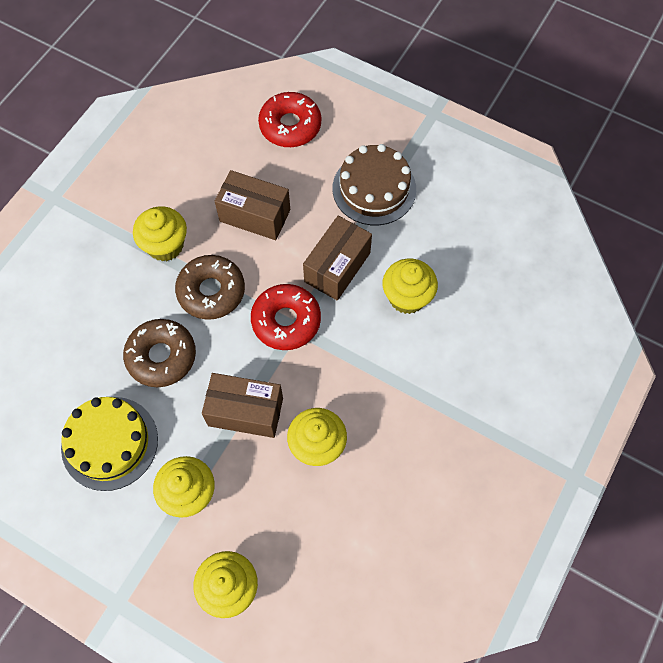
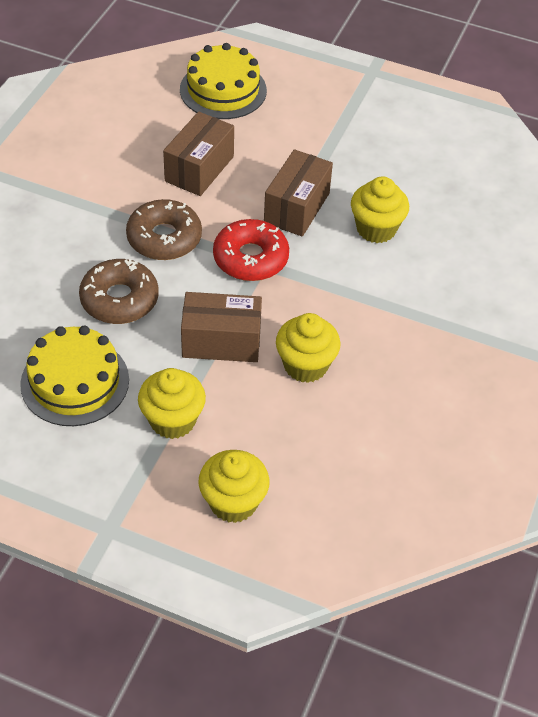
camera: 10 degrees left, 15 degrees down
yellow cupcake [133,206,187,261] -> none
brown box [215,170,290,240] -> brown box turned 75 degrees counterclockwise [163,111,234,196]
red donut [258,92,321,147] -> yellow cake [180,43,267,119]
brown cake [333,144,416,225] -> none

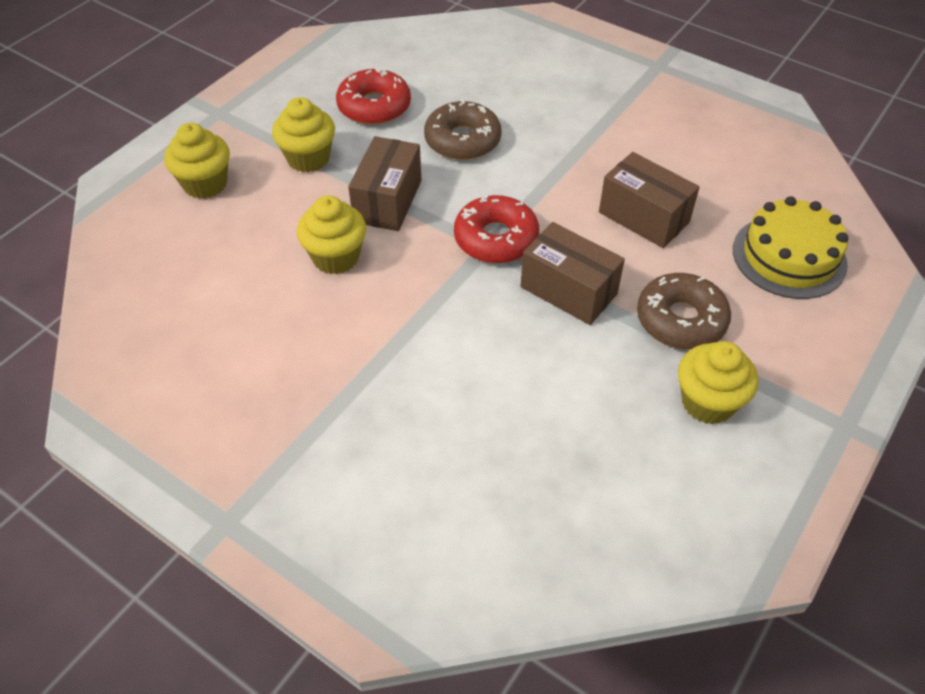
camera: 105 degrees right, 0 degrees up
yellow cake [20,326,129,426] -> red donut [336,67,411,125]
brown donut [126,199,202,260] -> brown donut moved to [637,273,731,349]
yellow cupcake [351,176,409,243] -> yellow cupcake moved to [678,341,758,424]

